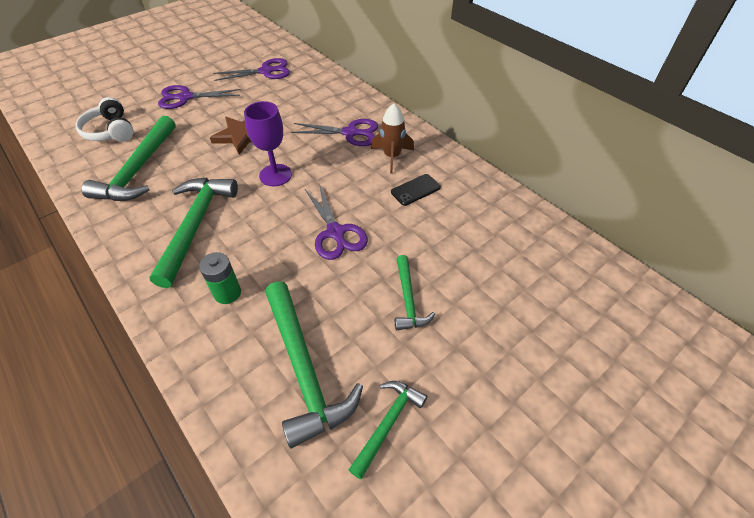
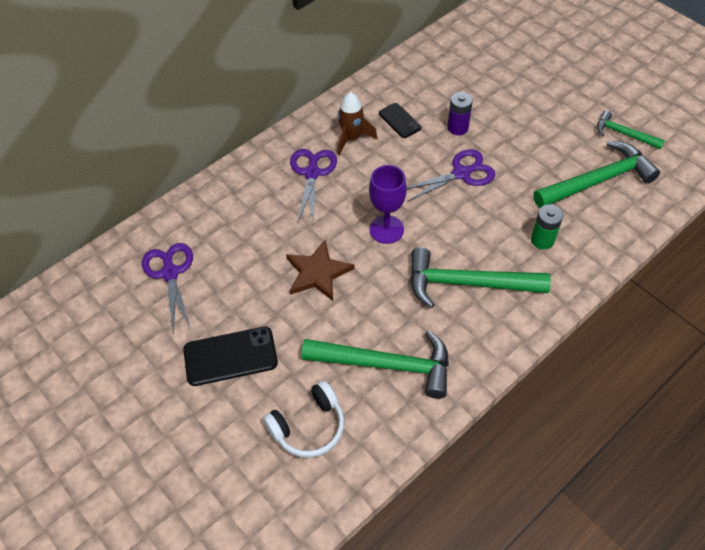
camera: 90 degrees left, 5 degrees up
purple scissors [158,85,241,109] -> black phone [183,327,278,386]
green hammer [395,255,435,331] -> none
none -> purple battery [447,92,473,135]

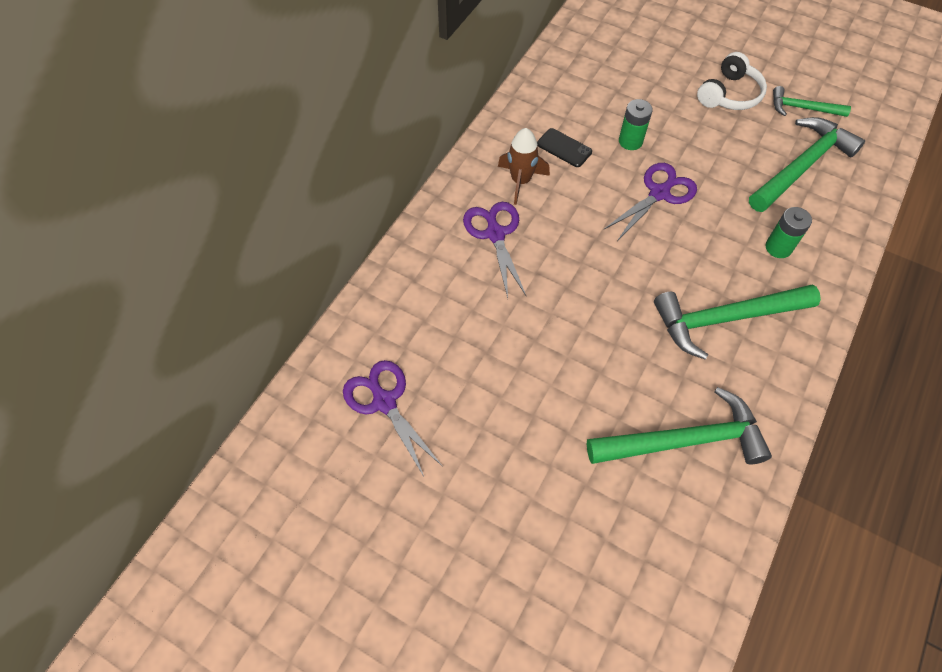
camera: 20 degrees left, 5 degrees up
black phone [183,327,278,386] -> none
white headphones [263,380,344,458] -> white headphones moved to [697,52,767,110]
brown star [286,240,354,301] -> none
purple goblet [369,165,407,244] -> none
purple battery [447,92,473,135] -> green battery [619,99,653,150]

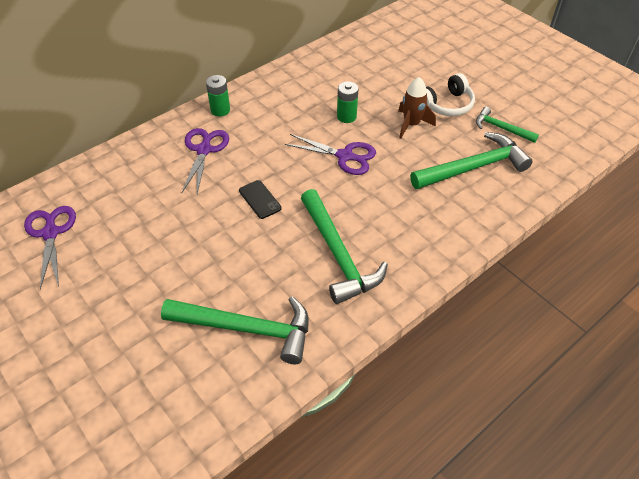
camera: 20 degrees right, 10 degrees down
brown rocket [498,128,550,205] -> brown rocket moved to [398,77,436,139]
black phone [537,128,592,167] -> black phone moved to [239,180,281,219]
purple scissors [604,163,697,241] -> purple scissors turned 45 degrees clockwise [285,134,376,175]
green hammer [654,284,821,360] -> green hammer turned 120 degrees counterclockwise [301,189,388,304]
green battery [765,207,812,258] -> green battery moved to [206,75,230,117]

